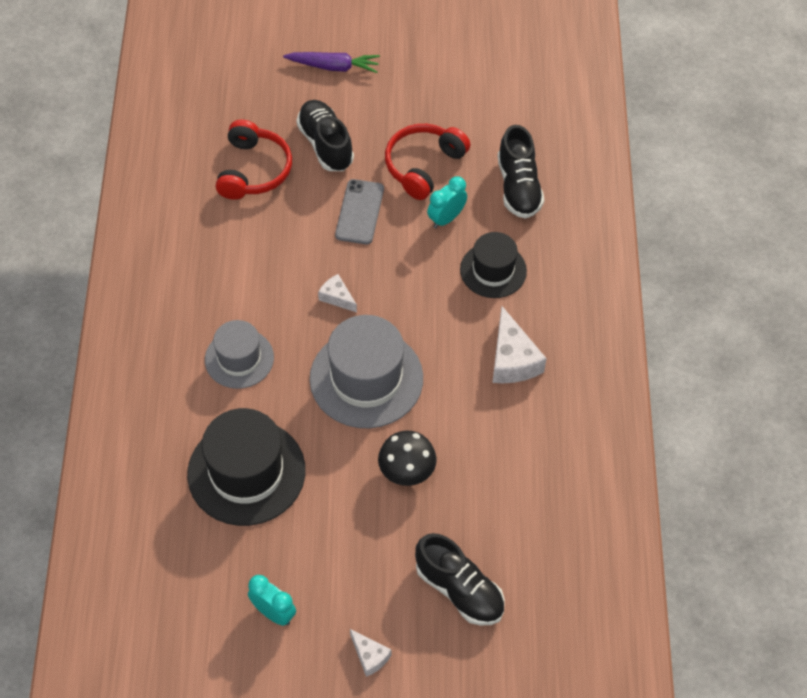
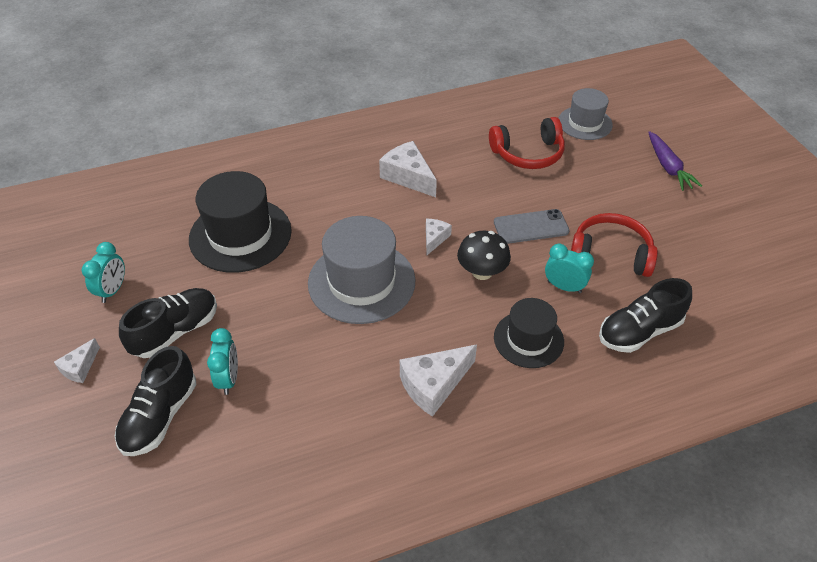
camera: 70 degrees right, 10 degrees down
grey hat [205,320,274,389] -> grey hat moved to [559,88,613,140]
black shoe [296,100,354,171] -> black shoe moved to [119,288,217,358]
black mushroom [378,430,437,486] -> black mushroom moved to [457,231,511,280]
none -> turquoise clock [207,328,238,395]
none -> white cheese [379,141,437,197]

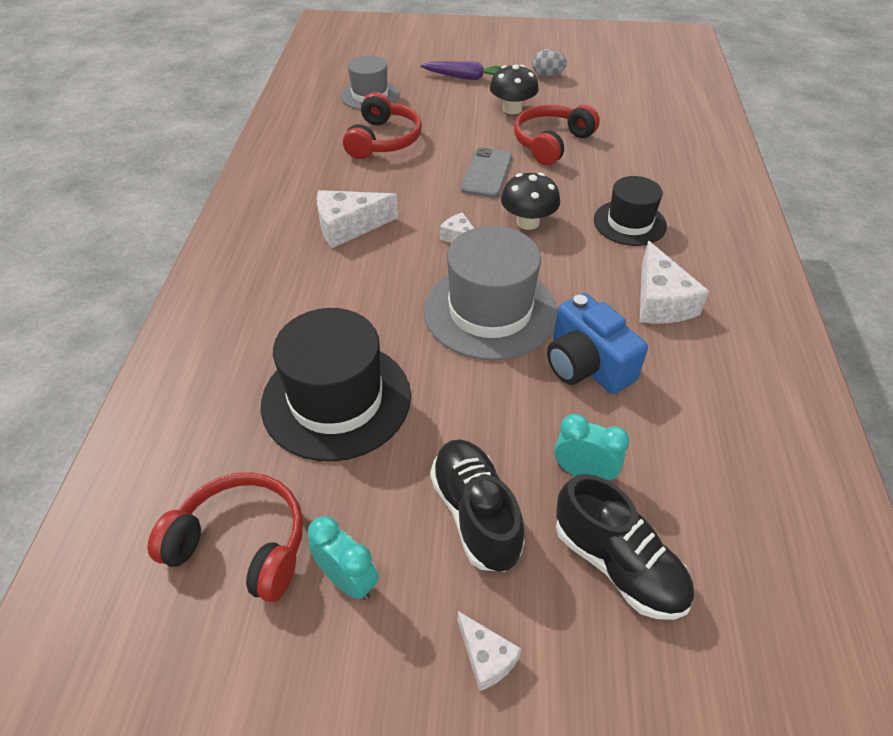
camera: 65 degrees left, 0 degrees up
turquoise clock [545,244,594,293] -> none
black shoe [599,278,692,353] -> none
none -> red headphones [147,472,303,602]
none -> black mushroom [490,64,539,114]
none -> grey egg [532,49,567,77]
none -> blue camera [547,293,648,394]

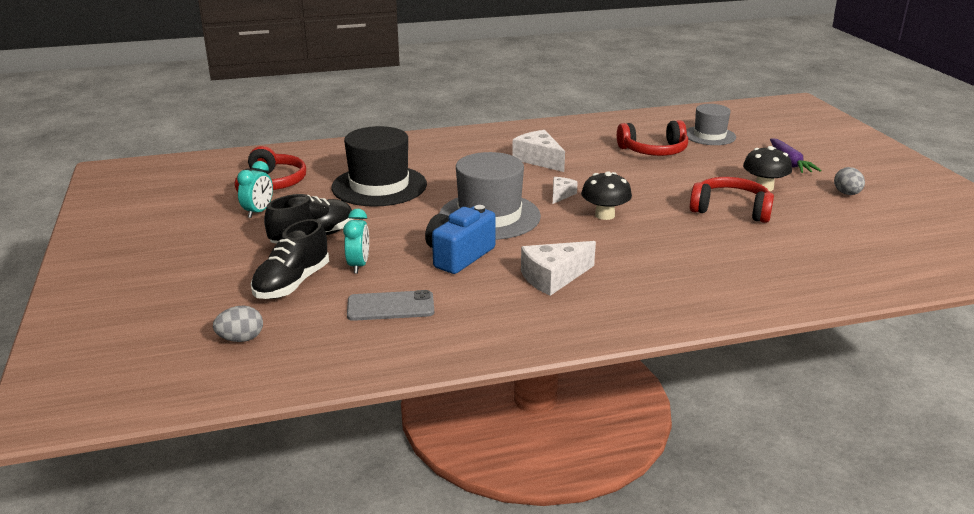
camera: 70 degrees right, 20 degrees down
white cheese [458,611,521,691] -> none
grey phone [461,148,512,197] -> grey phone moved to [347,290,434,321]
black hat [594,176,667,246] -> none
none -> grey egg [213,306,263,342]

